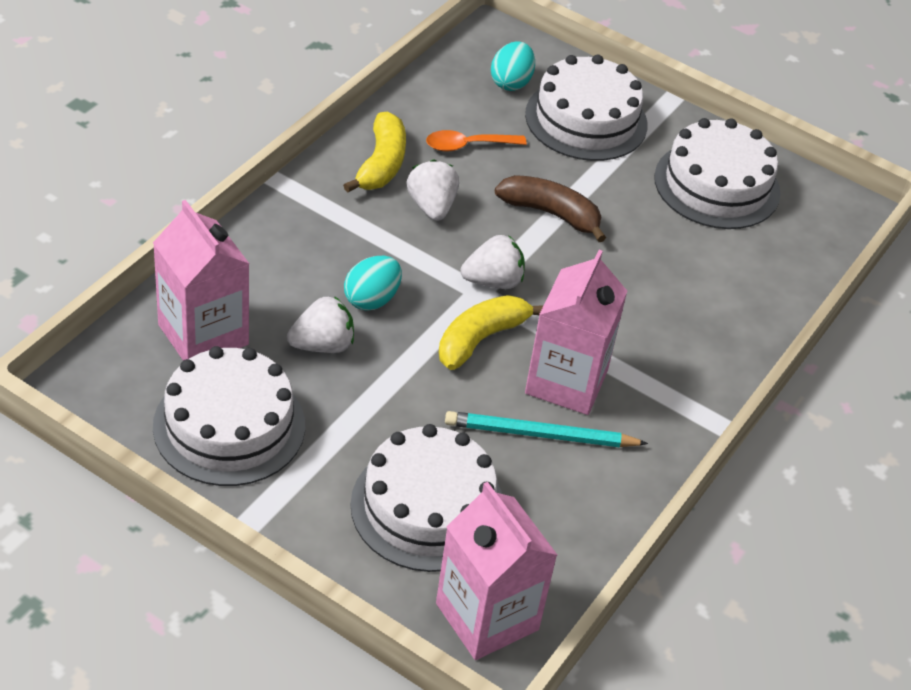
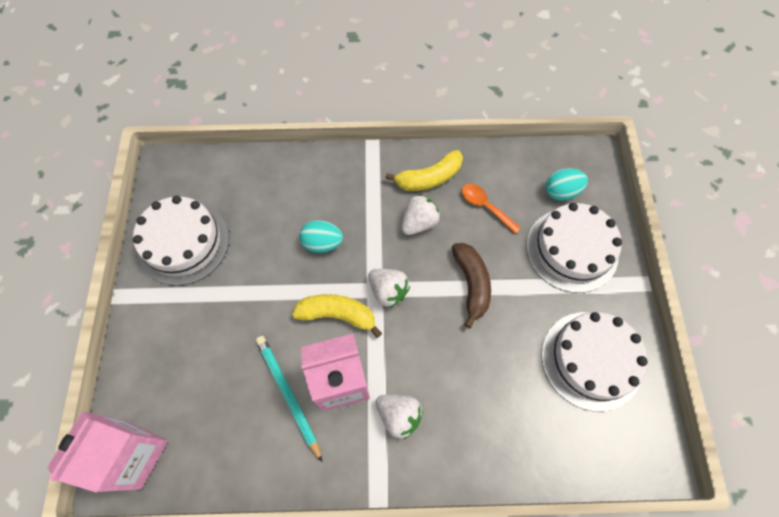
camera: 60 degrees right, 20 degrees up
pink carton [153,200,249,360] -> none
white strawberry [287,296,354,353] -> white strawberry moved to [376,394,423,439]
white cake [350,424,502,572] -> none

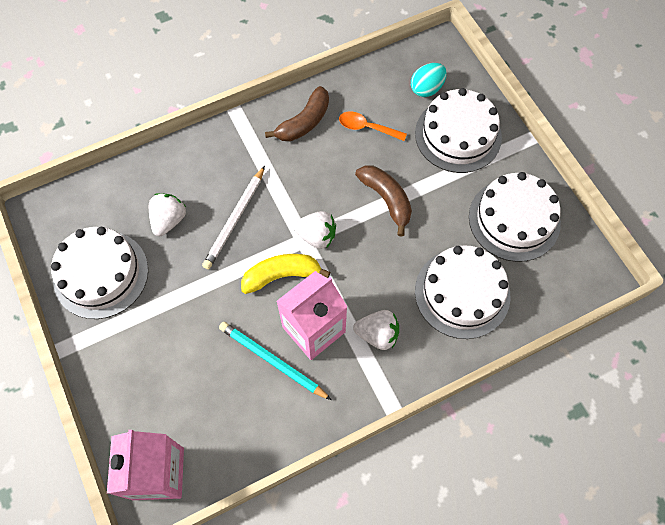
camera: 25 degrees left, 0 degrees up
turquoise egg [299,220,343,253] -> white pencil [202,166,265,269]
yellow banana [385,150,463,191] -> brown banana [265,86,329,141]
white strawberry [401,194,440,235] -> white strawberry moved to [149,193,186,236]
none -> white cake [415,245,510,339]

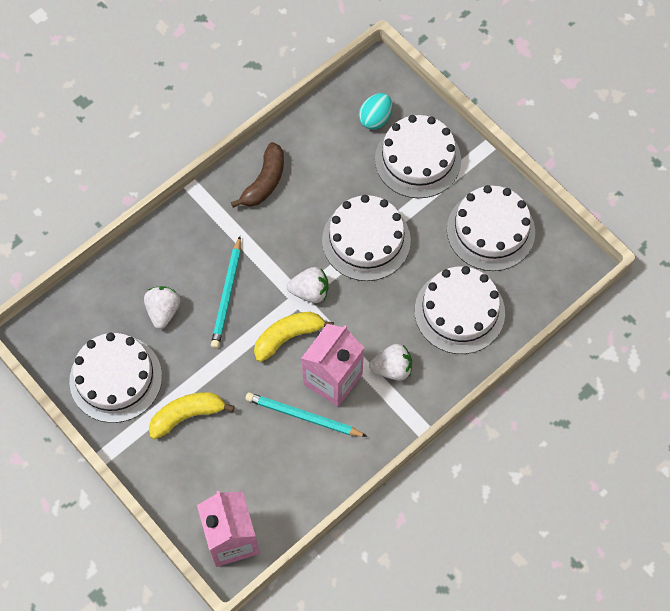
camera: 15 degrees left, 0 degrees up
white pencil [202,166,265,269] -> turquoise pencil [211,236,241,349]
orange spoon [339,111,407,141] -> none
brown banana [355,166,412,237] -> white cake [322,195,411,281]
none -> yellow banana [149,392,235,439]

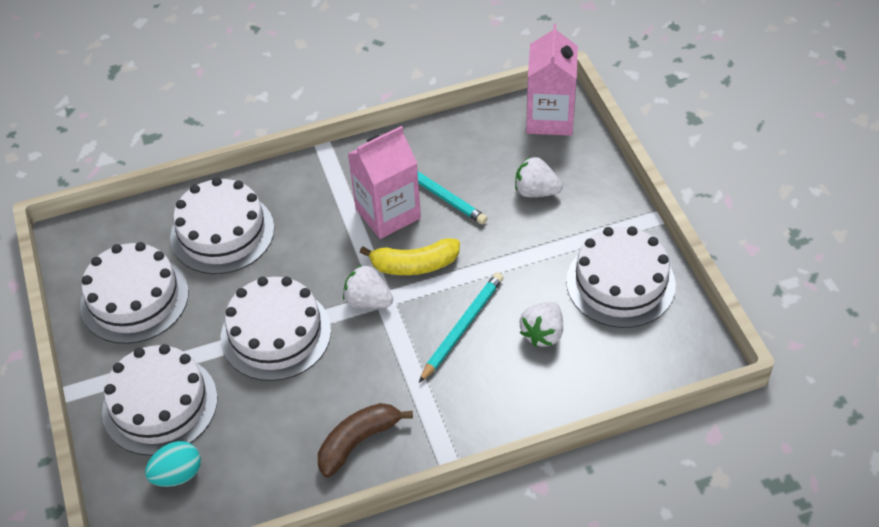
camera: 155 degrees left, 15 degrees down
yellow banana [149,392,235,439] -> none
white strawberry [369,344,412,381] -> white strawberry moved to [515,157,563,197]

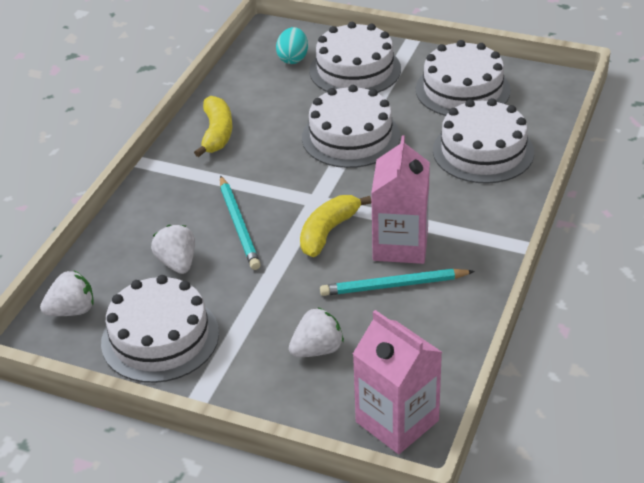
camera: 130 degrees right, 10 degrees down
brown banana [318,403,413,478] -> yellow banana [194,96,233,157]
white strawberry [343,265,393,309] -> white strawberry moved to [40,270,94,316]

